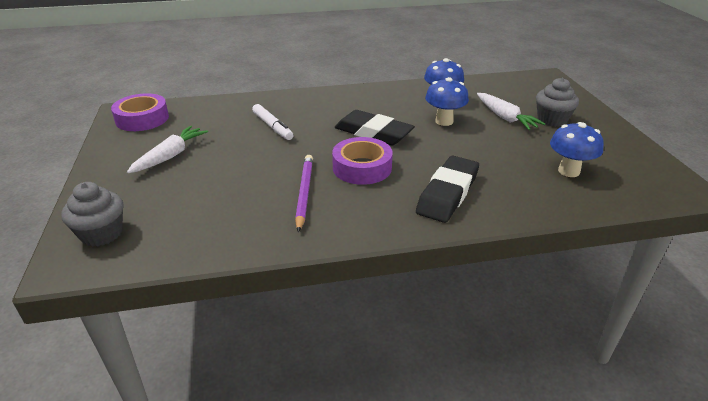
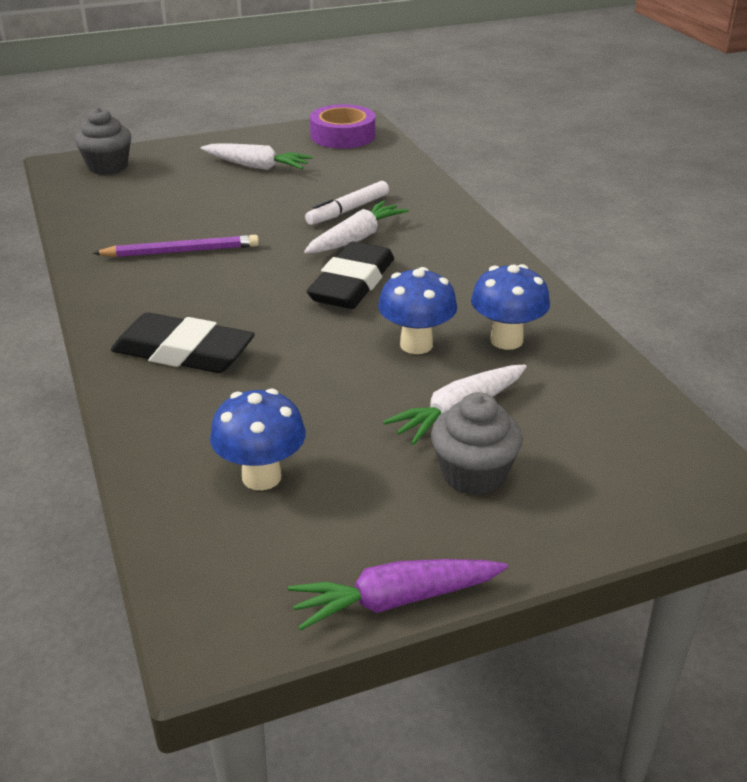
camera: 80 degrees right, 0 degrees up
purple tape [332,137,393,185] -> none
none -> purple carrot [288,559,508,631]
none -> white carrot [304,200,408,253]

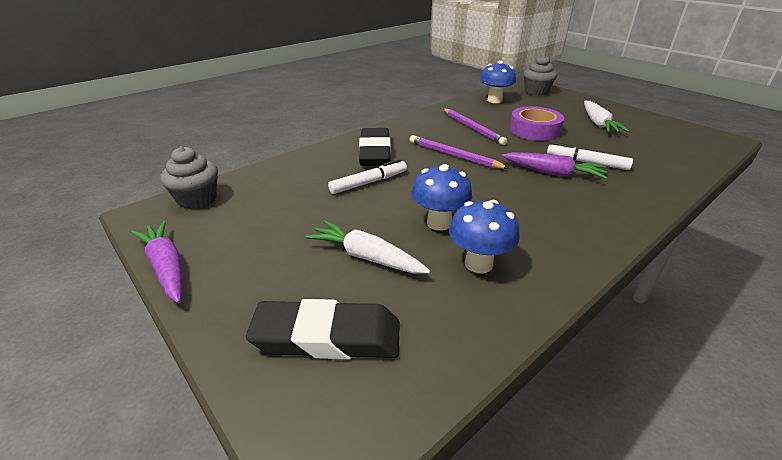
camera: 70 degrees right, 0 degrees up
blue mushroom [210,389,306,490] -> blue mushroom moved to [480,61,516,103]
white carrot [304,200,408,253] -> purple carrot [501,152,607,179]
black eraser [307,241,394,309] -> black eraser moved to [246,299,400,359]
purple tape [310,104,375,149] -> purple tape moved to [509,106,564,141]
grey cupcake [431,392,523,495] -> grey cupcake moved to [160,146,218,209]
none -> white marker [328,159,407,194]
none -> purple pencil [410,135,509,169]

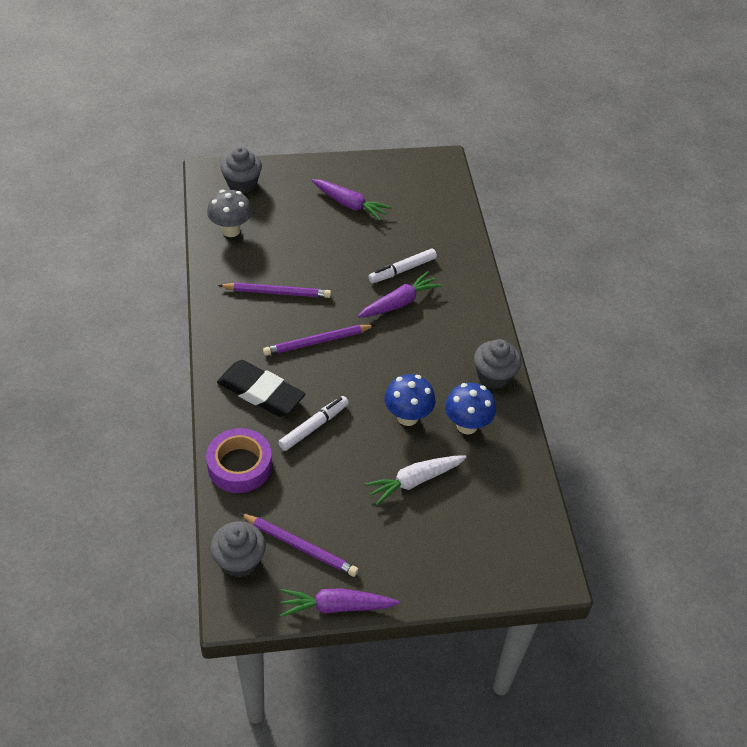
camera: 60 degrees left, 15 degrees up
black eraser [246,299,400,359] -> none
white marker [328,159,407,194] -> white marker turned 45 degrees clockwise [278,396,349,451]
blue mushroom [480,61,516,103] -> grey mushroom [207,190,252,237]
purple tape [509,106,564,141] -> purple tape moved to [206,428,272,493]
white carrot [584,101,630,132] -> purple carrot [312,179,391,221]
none -> purple pencil [240,513,358,577]
none -> grey cupcake [474,339,521,389]

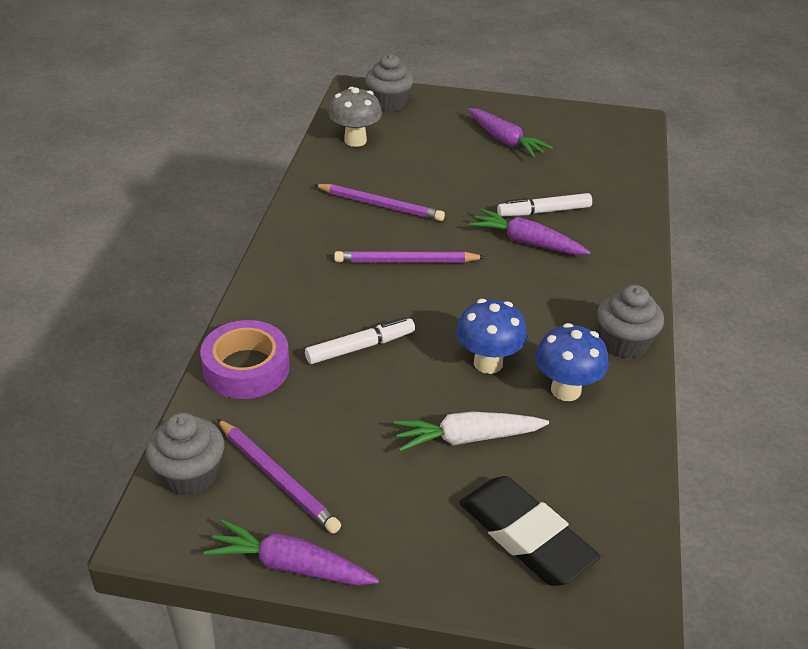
camera: 20 degrees right, 10 degrees down
black eraser [217,360,305,417] -> black eraser moved to [460,476,601,586]
purple carrot [358,271,442,318] -> purple carrot turned 135 degrees counterclockwise [469,209,591,255]

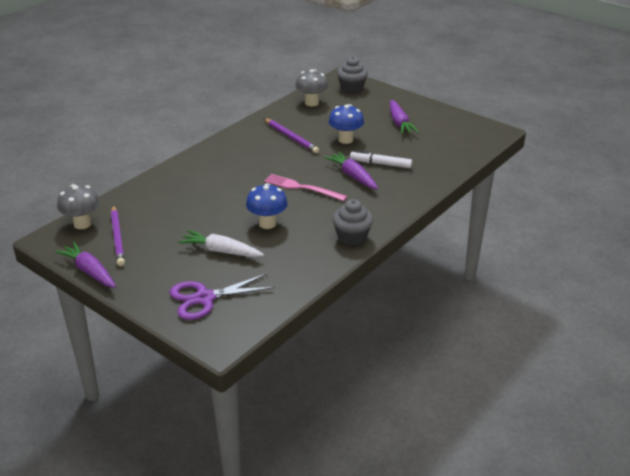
camera: 30 degrees right, 5 degrees down
grey cupcake [146,413,224,496] -> grey mushroom [57,184,100,229]
purple tape [200,320,290,399] -> none
white marker [305,317,415,364] -> none
purple pencil [334,251,485,263] -> none
black eraser [460,476,601,586] -> purple scissors [170,273,275,320]
blue mushroom [535,323,608,401] -> blue mushroom moved to [328,104,364,144]
none -> pink fork [264,174,347,201]

